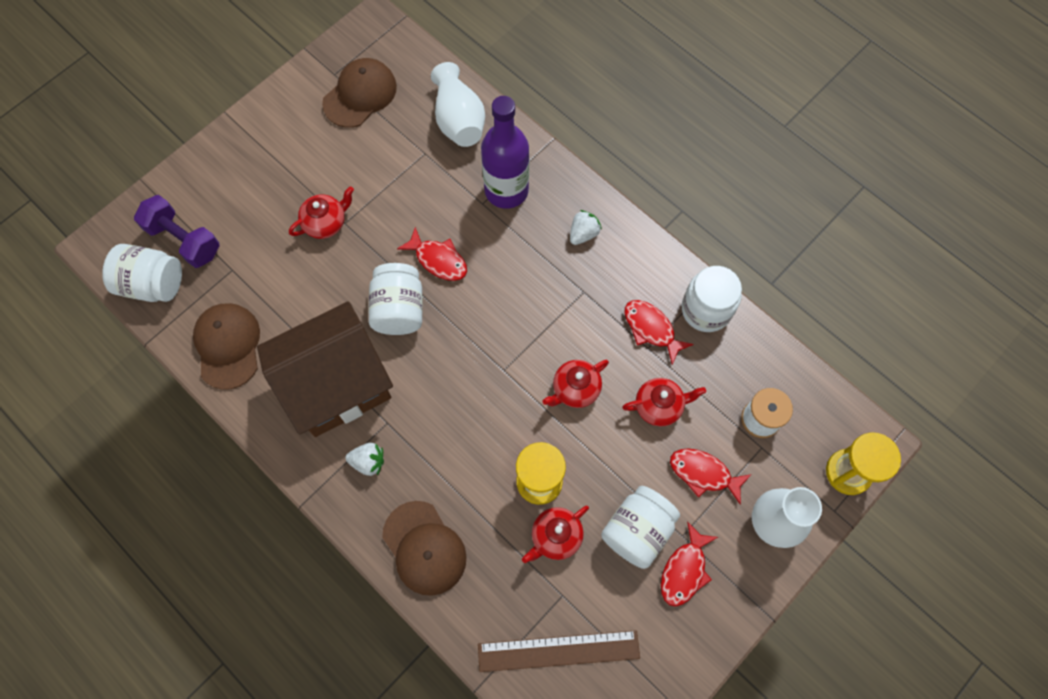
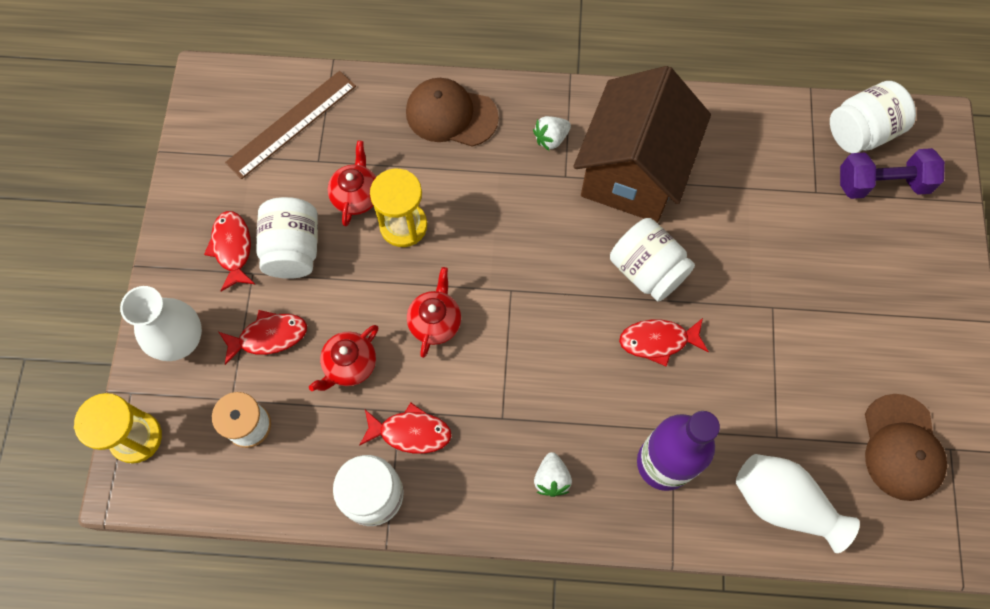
camera: 140 degrees right, 0 degrees up
brown cap [193,303,260,390] -> none
red teapot [289,186,354,239] -> none

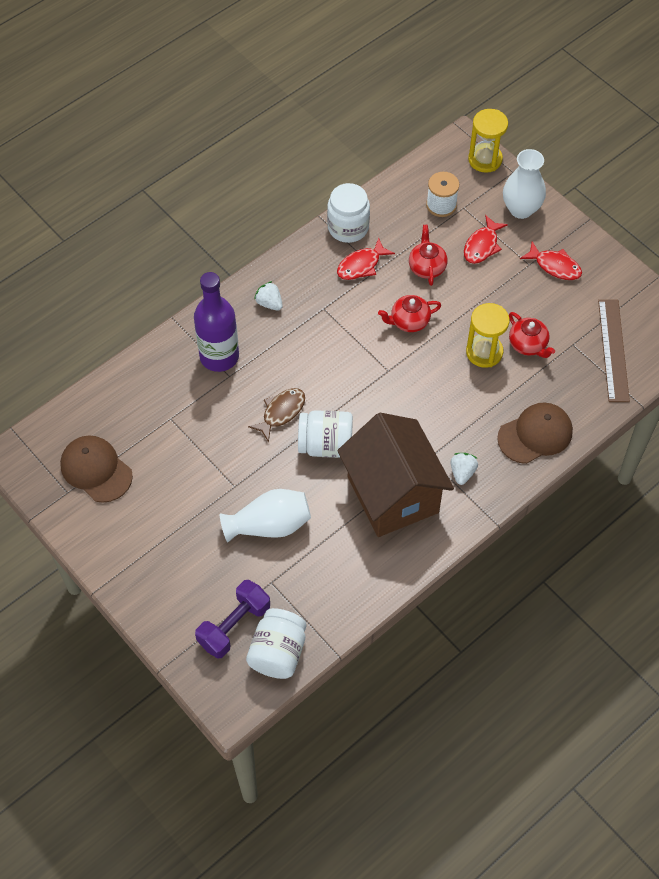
camera: 135 degrees right, 10 degrees down
white jar [256,197,318,279] -> none
red teapot [407,267,461,358] -> red teapot turned 105 degrees clockwise [378,295,441,332]
red fish [619,318,709,367] -> brown fish [248,388,305,442]
white vase [736,454,860,553] -> white vase moved to [220,489,311,543]

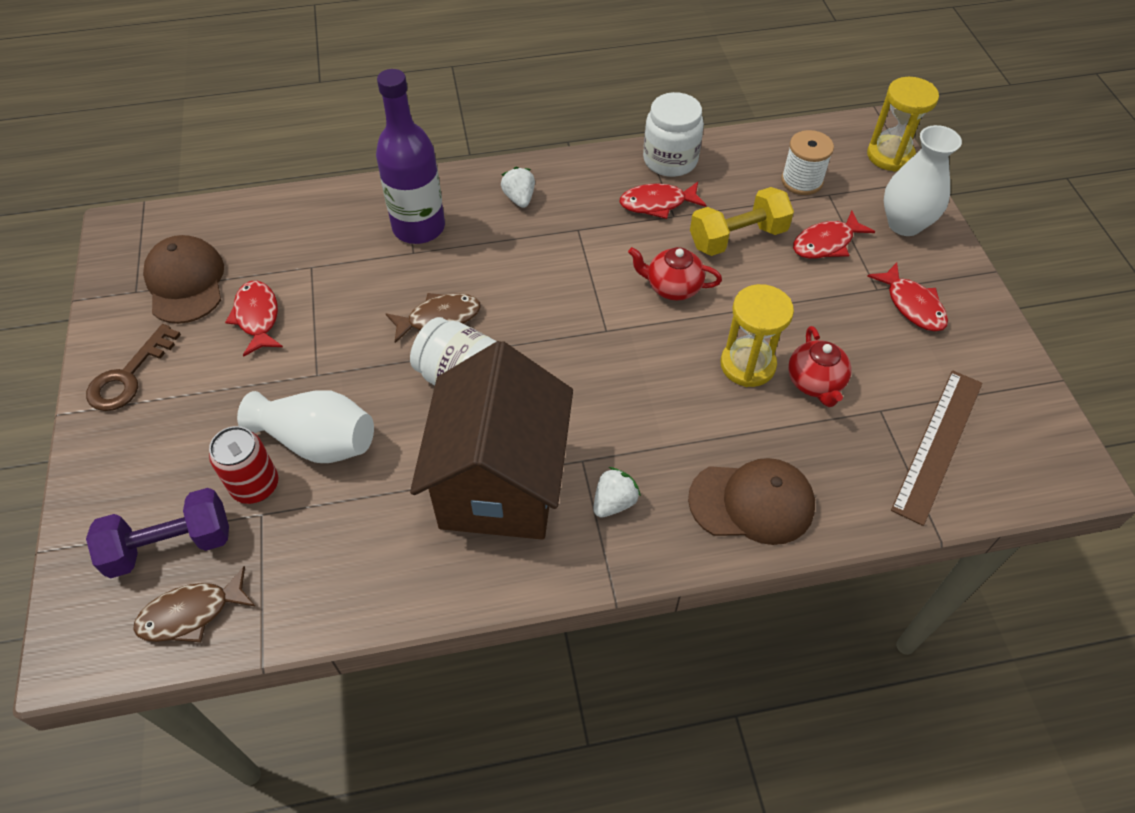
camera: 30 degrees right, 5 degrees down
white jar [246,608,307,679] -> brown fish [133,566,256,642]
red teapot [409,225,448,286] -> yellow dumbbell [690,187,794,256]
none -> brown key [86,324,181,411]
none -> red can [209,426,278,504]
none -> red fish [225,281,283,357]

